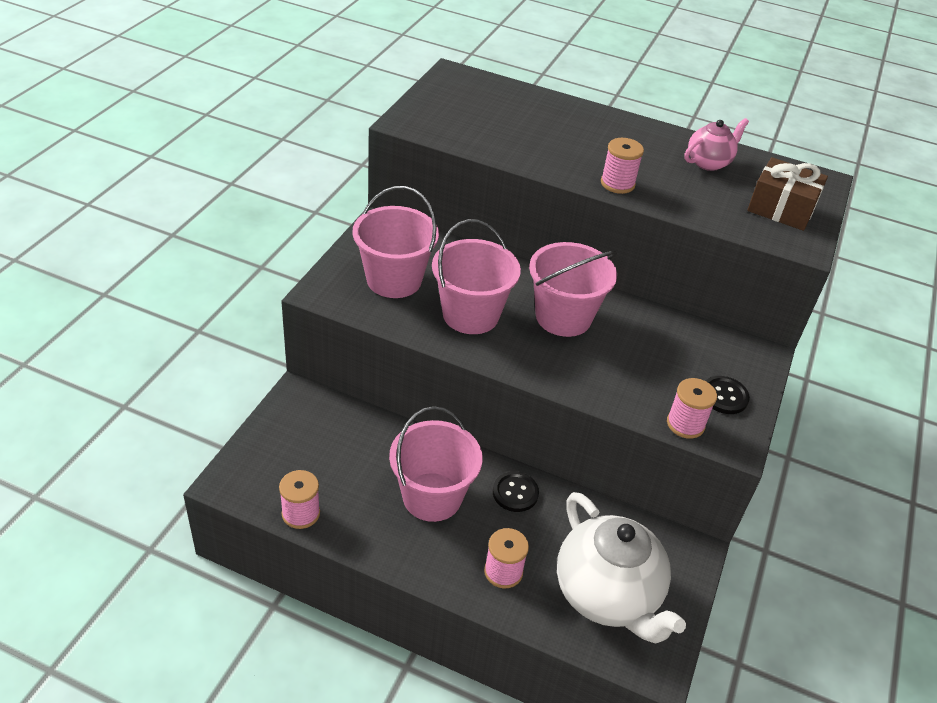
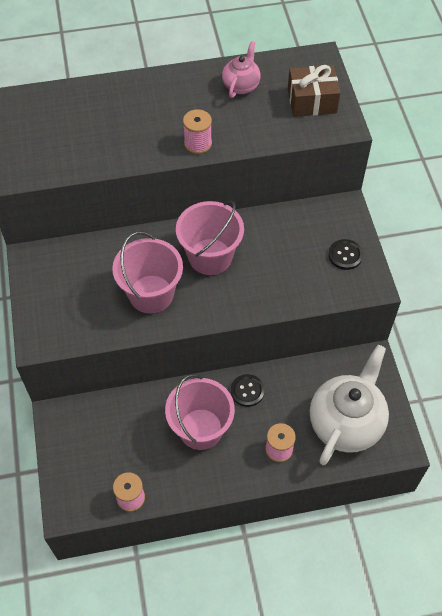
camera: 30 degrees left, 15 degrees up
pink bucket [353,186,439,298] -> none
white teapot [557,492,686,644] -> white teapot turned 90 degrees counterclockwise [310,345,389,465]
pink spool [667,378,717,439] -> none

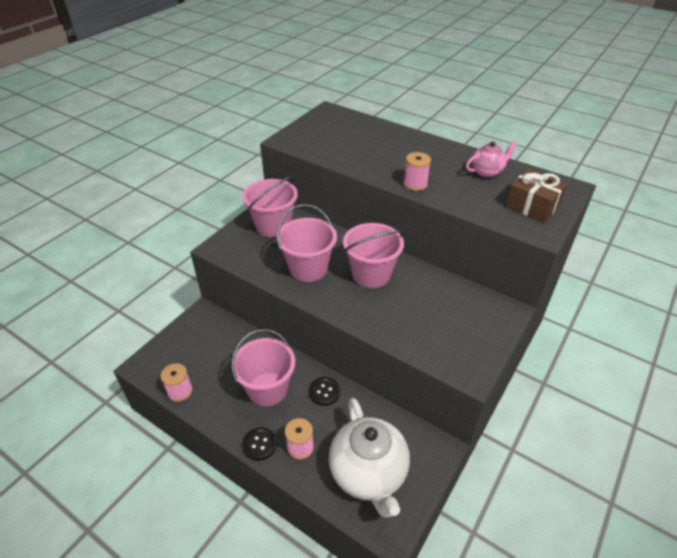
camera: 45 degrees right, 15 degrees down
white teapot [310,345,389,465] -> white teapot turned 90 degrees clockwise [329,398,410,518]
black button [328,239,363,270] -> black button moved to [242,427,277,461]
none -> pink bucket [242,177,298,237]

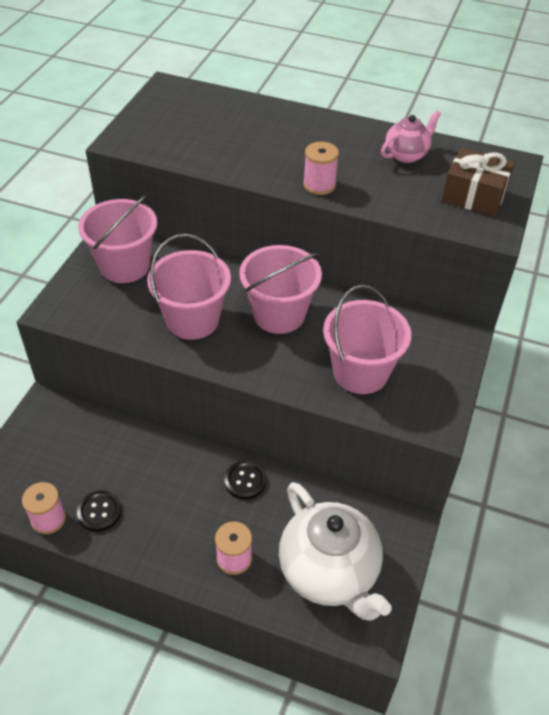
camera: 15 degrees left, 5 degrees up
pink bucket [232,329,295,406] -> pink bucket moved to [323,285,411,394]
black button [242,427,277,461] -> black button moved to [77,491,122,532]

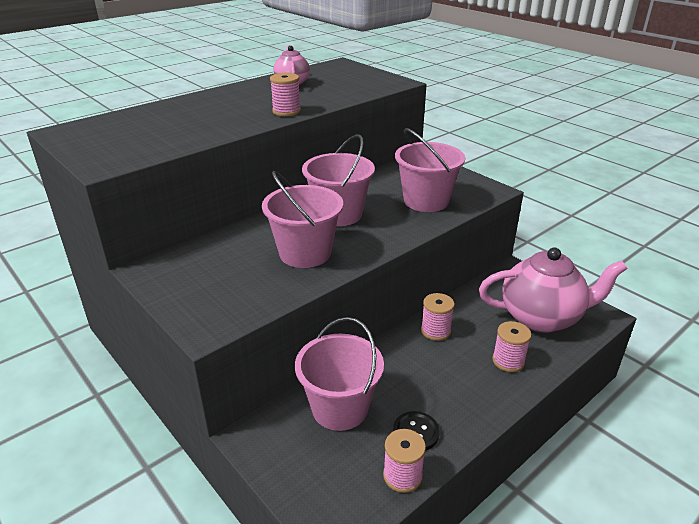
camera: 60 degrees left, 15 degrees down
pink bucket [78,195,157,283] -> pink bucket moved to [295,317,384,431]
black button [224,461,267,500] -> pink spool [421,293,455,341]
white teapot [279,482,392,621] -> pink teapot [479,248,628,333]
brown gift [442,148,515,217] -> none

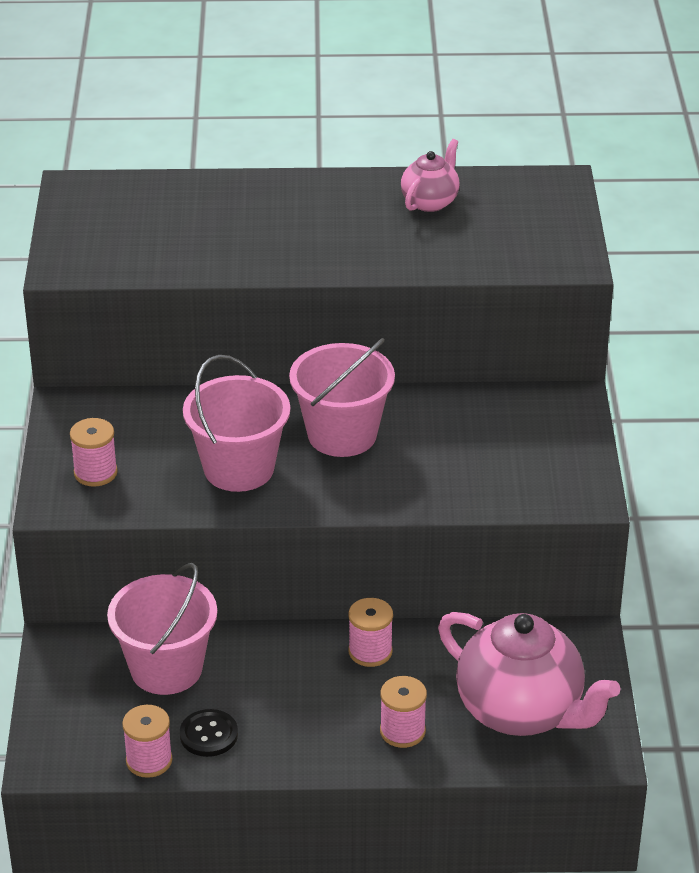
camera: 40 degrees right, 5 degrees up
pink spool [270,73,301,116] -> pink spool moved to [70,418,118,487]
pink bucket [395,128,465,212] -> none

